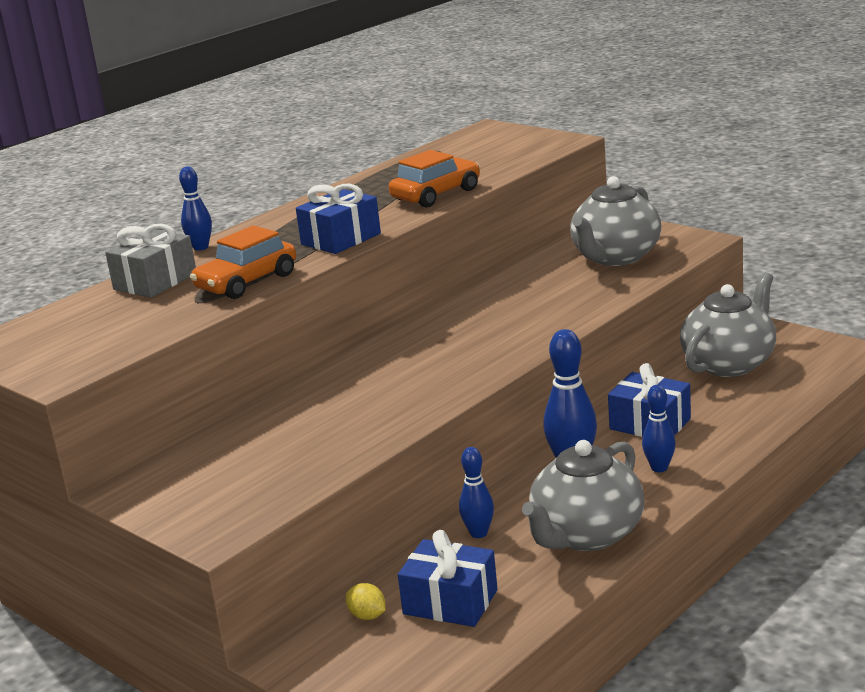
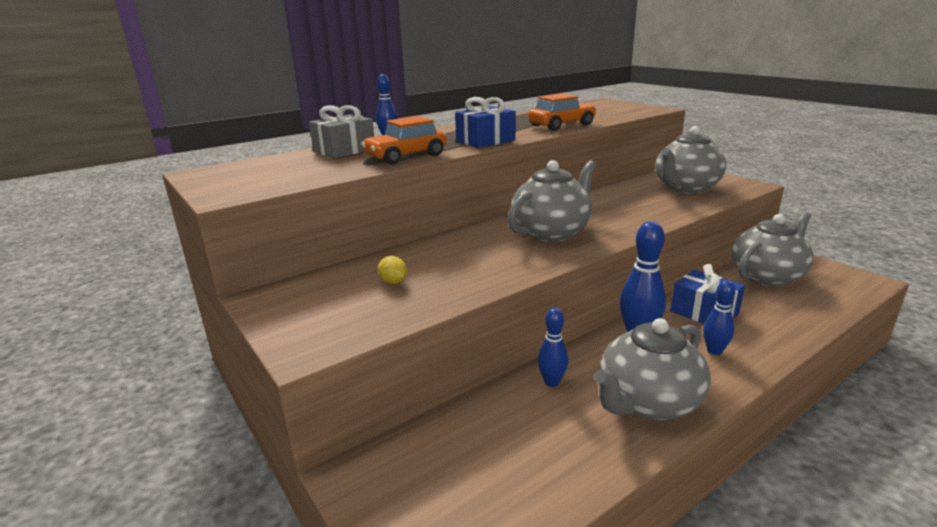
camera: 10 degrees right, 0 degrees up
yellow lemon [346,583,386,620] -> yellow lemon moved to [378,256,407,284]
blue gift [398,530,497,627] -> none
none -> grey teapot [508,160,597,242]

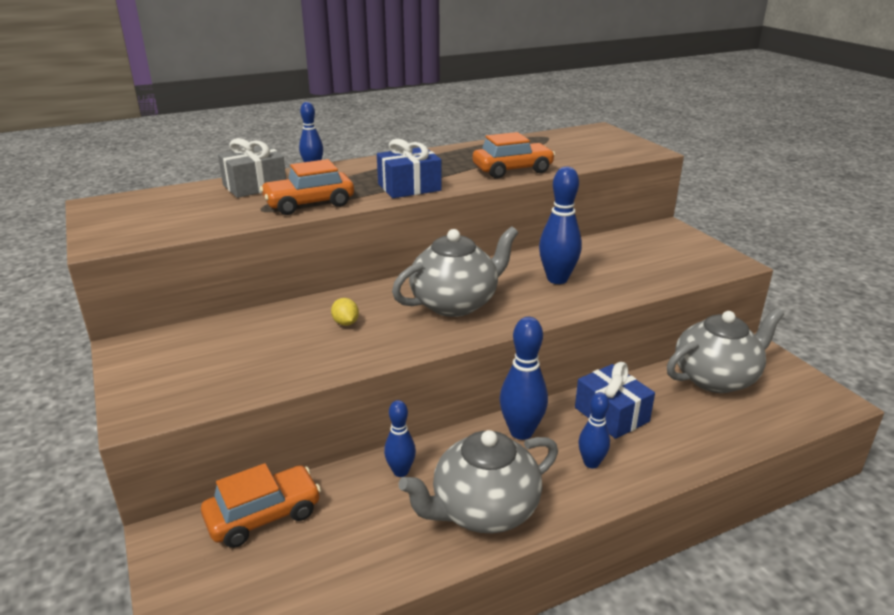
camera: 10 degrees right, 5 degrees up
yellow lemon [378,256,407,284] -> yellow lemon moved to [331,298,359,326]
grey teapot [655,126,726,193] -> none
none -> orange car [201,463,321,548]
none -> blue bowling pin [539,166,582,284]

